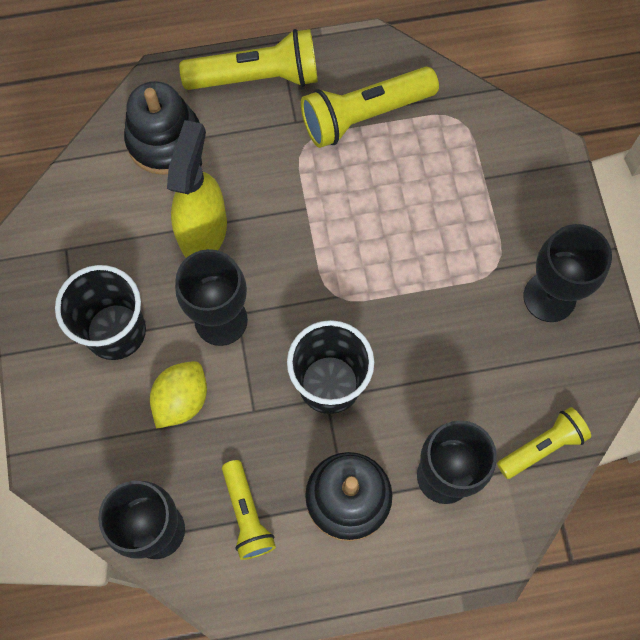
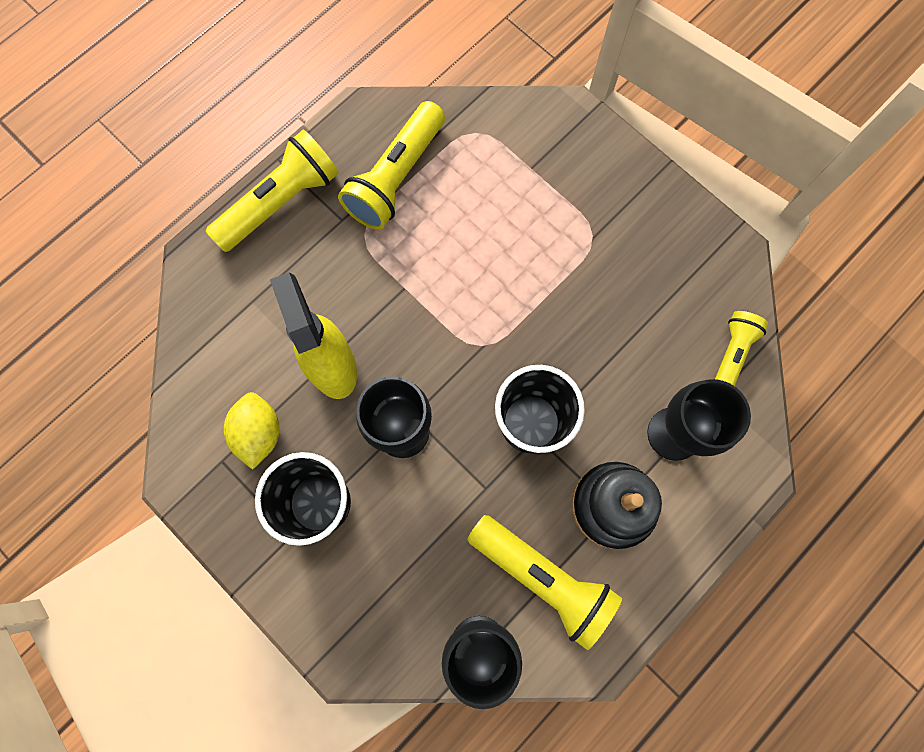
camera: 35 degrees left, 5 degrees up
black stacking toy [124,81,200,175] -> none
yellow lemon [150,361,207,429] -> yellow lemon moved to [224,392,280,470]
yellow flashlight [222,460,276,560] -> yellow flashlight [467,515,622,650], size x1.62
black goblet [524,224,612,322] -> none

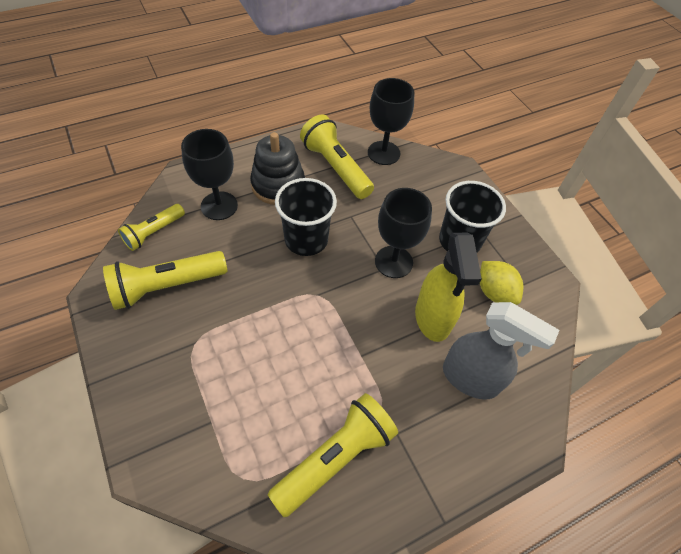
camera: 165 degrees left, 20 degrees down
yellow flashlight [206,130,339,252] -> yellow flashlight moved to [103,251,227,310]
yellow lemon [224,392,280,470] -> yellow lemon turned 45 degrees counterclockwise [480,261,524,305]
none -> grey spray bottle [443,302,559,399]

